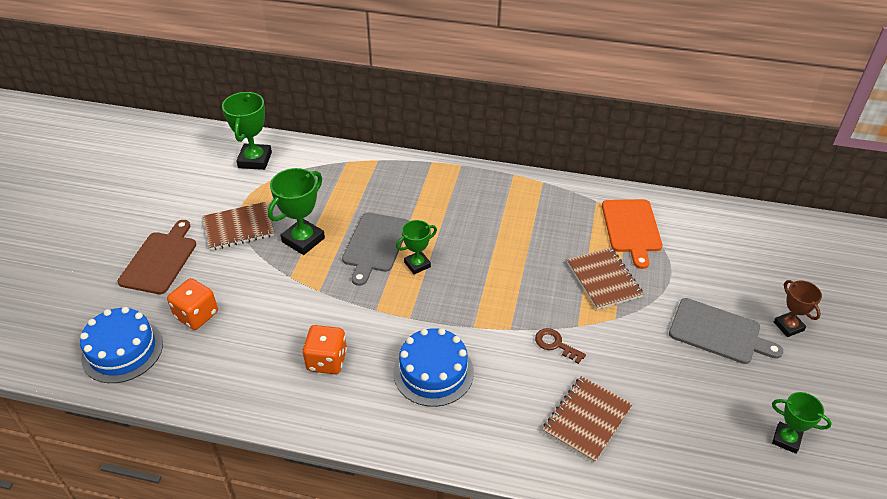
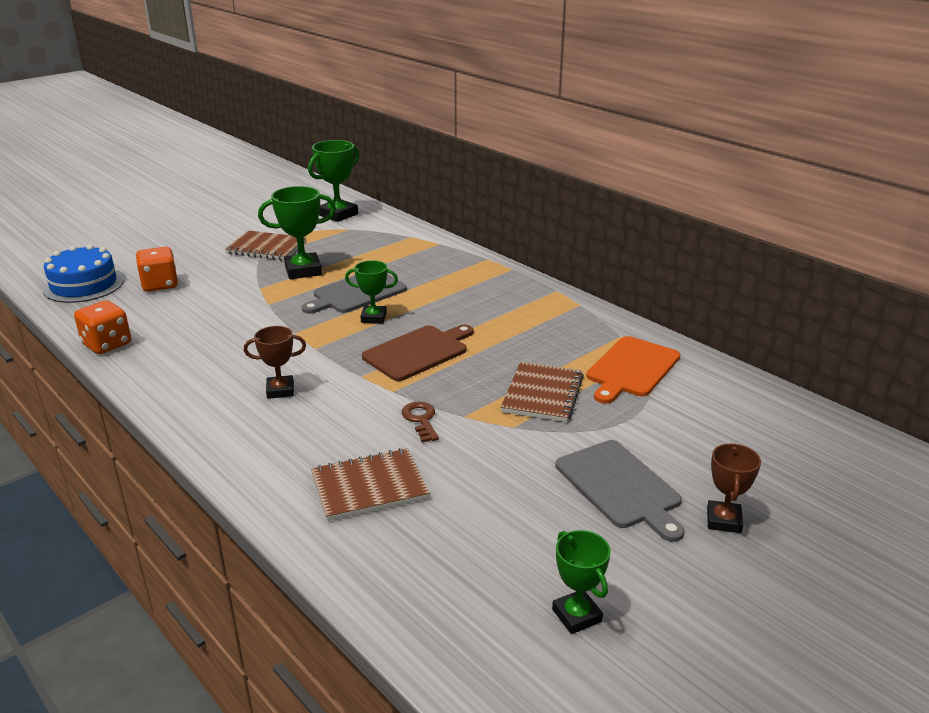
camera: 35 degrees right, 15 degrees down
brown cutting board [118,220,196,294] -> brown cutting board moved to [362,324,473,381]
orange dice [303,325,347,374] -> orange dice moved to [74,300,131,354]
blue cake [393,328,474,407] -> brown trophy [244,326,306,399]

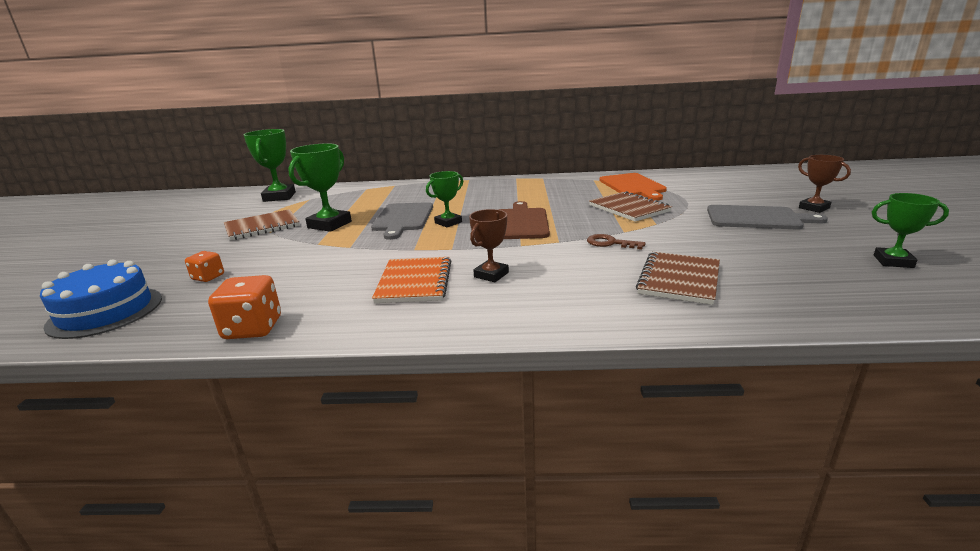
camera: 45 degrees left, 5 degrees down
orange dice [136,247,178,292] -> orange dice [185,251,224,282], size x0.61
none -> orange notebook [372,257,452,303]

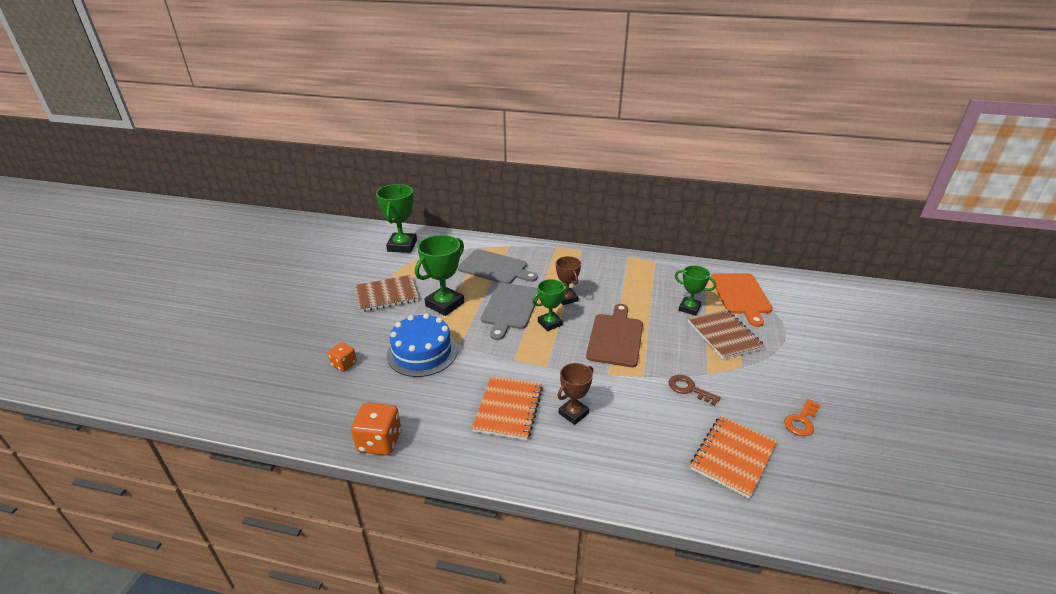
camera: 10 degrees right, 10 degrees up
blue cake [40,260,162,339] -> blue cake moved to [387,313,458,377]
brown notebook [636,252,720,305] -> orange notebook [690,416,777,499]
grey cutting board [707,205,828,229] -> grey cutting board moved to [458,249,538,284]
brown trophy [798,155,851,213] -> brown trophy moved to [556,256,581,305]
green trophy [872,193,949,268] -> green trophy moved to [675,265,716,316]
none -> orange key [784,399,820,436]

